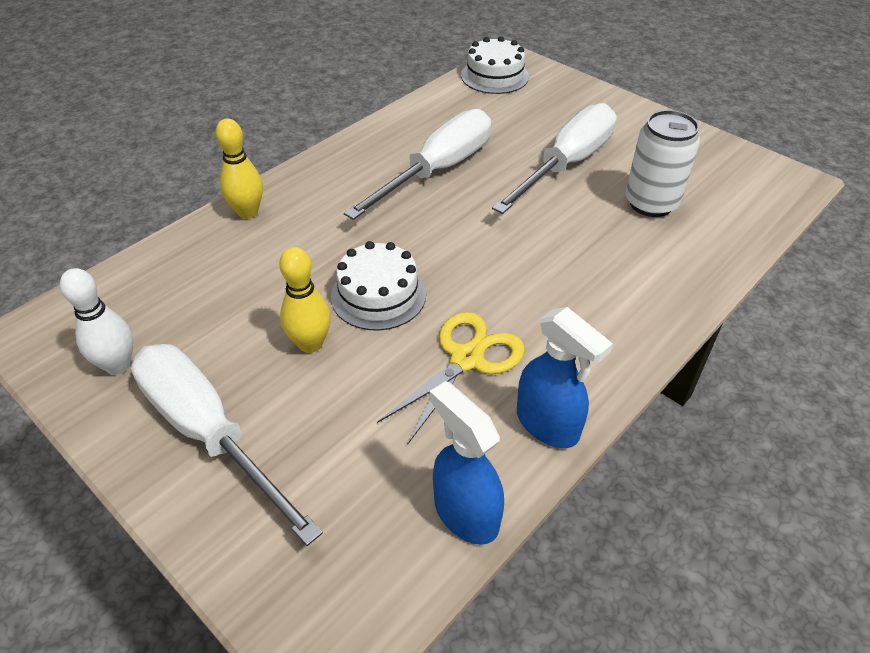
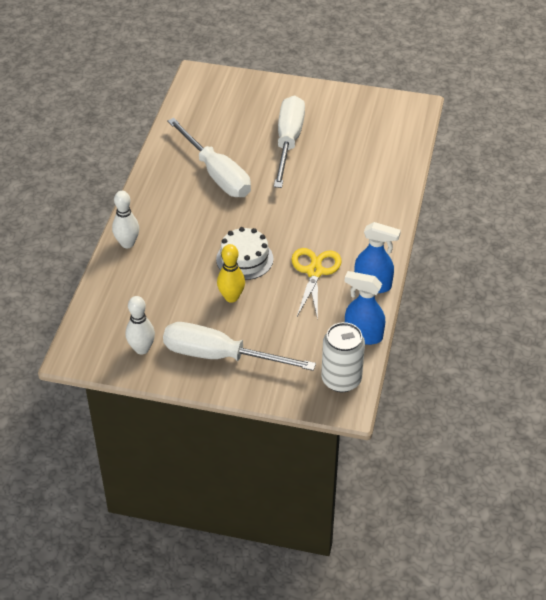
camera: 30 degrees left, 0 degrees up
yellow bowling pin [216,118,263,219] -> white bowling pin [112,191,139,248]
white screwdriver [344,109,491,220] -> white screwdriver turned 135 degrees clockwise [167,118,251,197]
white cake [461,36,529,94] -> none
white can [625,110,700,217] -> white can moved to [321,322,365,392]

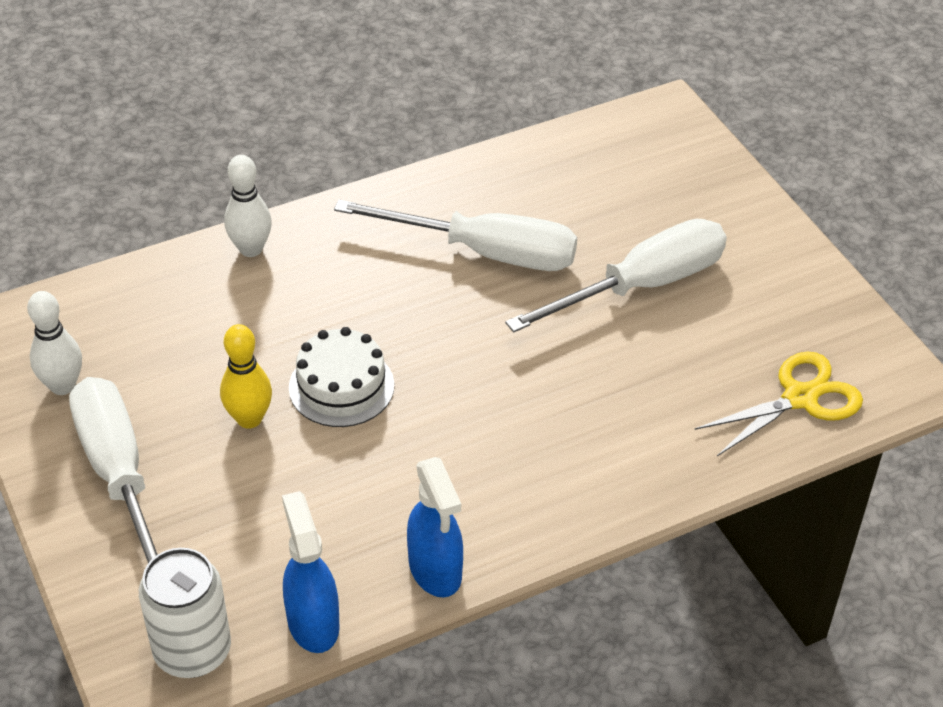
camera: 50 degrees right, 0 degrees up
white screwdriver [167,118,251,197] -> white screwdriver turned 90 degrees counterclockwise [334,200,577,271]
yellow scissors [292,248,342,320] -> yellow scissors moved to [694,351,863,456]

